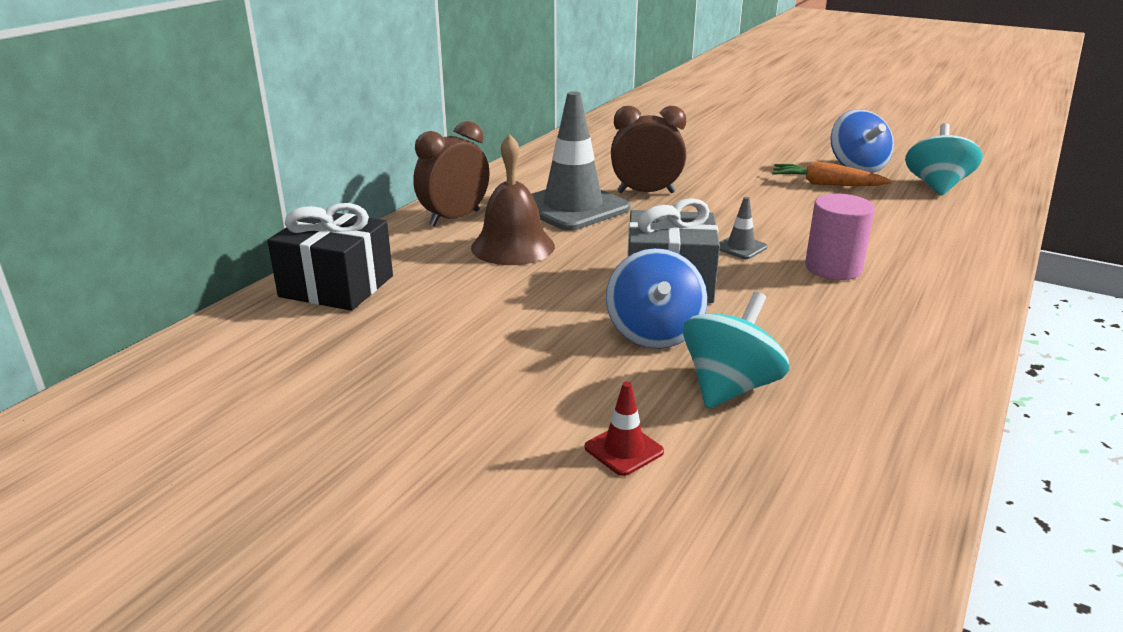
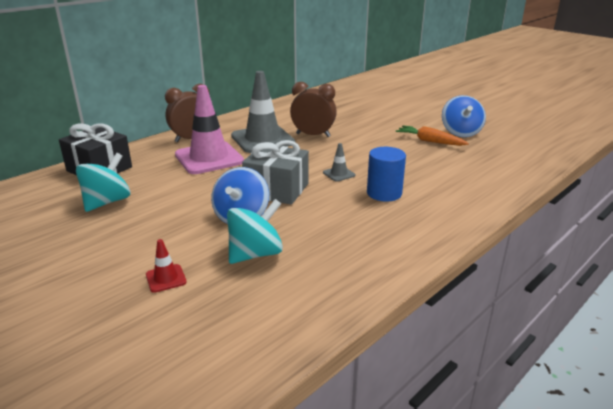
camera: 15 degrees right, 0 degrees up
brown bell [471,134,555,265] -> pink traffic cone [175,85,244,174]
pink cylinder [805,194,875,280] -> blue cylinder [367,147,406,202]
turquoise spinning top [905,123,983,195] -> turquoise spinning top moved to [76,153,131,212]

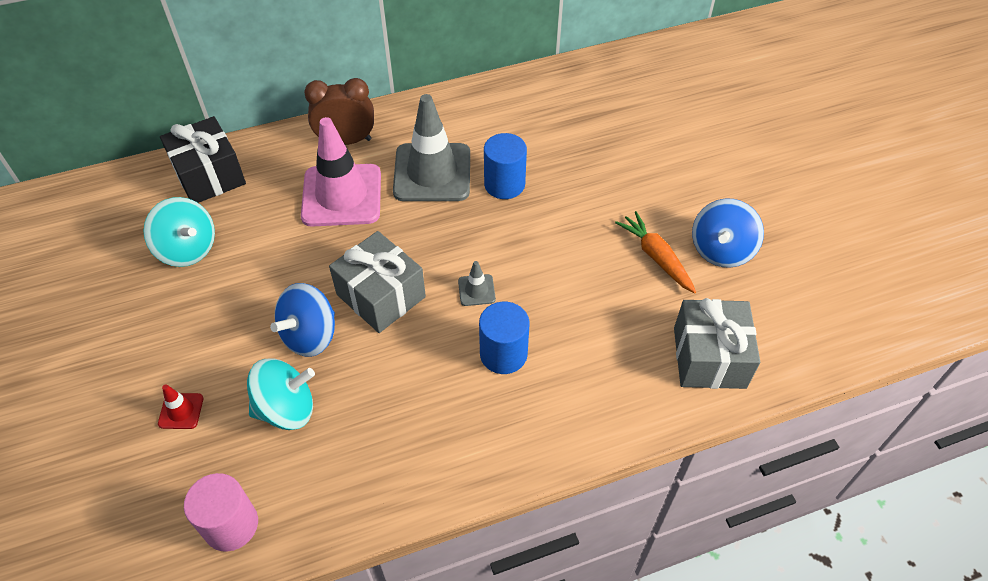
camera: 25 degrees right, 25 degrees up
turquoise spinning top [76,153,131,212] -> turquoise spinning top turned 75 degrees clockwise [143,197,215,267]
brown clock [290,82,337,137] -> blue cylinder [484,133,527,199]
none -> pink cylinder [184,473,258,552]
none -> grey gift [674,298,760,389]

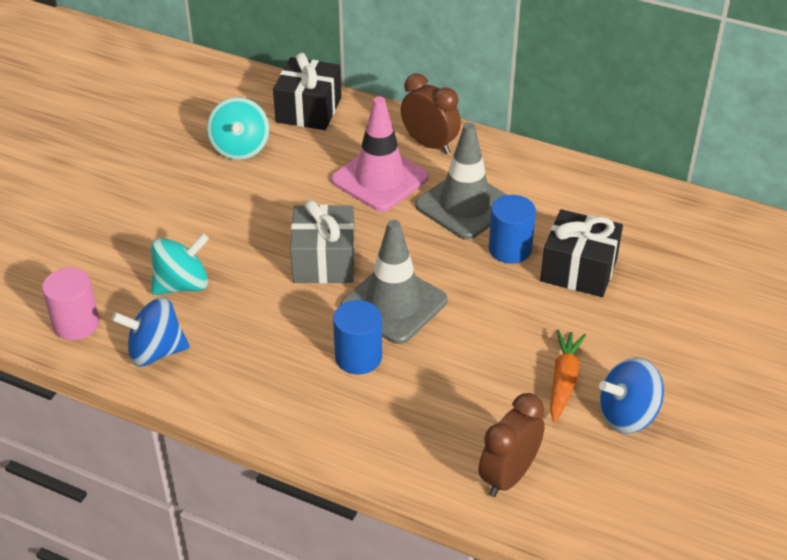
camera: 45 degrees right, 10 degrees down
red traffic cone [158,385,204,429] -> none
turquoise spinning top [247,358,315,430] -> turquoise spinning top turned 60 degrees counterclockwise [151,233,209,295]
blue spinning top [270,283,335,357] -> blue spinning top moved to [112,297,190,366]
grey traffic cone [458,261,496,306] -> grey traffic cone [340,220,448,344], size x2.39
grey gift [674,298,760,389] -> brown clock [479,393,545,497]
none -> black gift [540,209,623,297]

